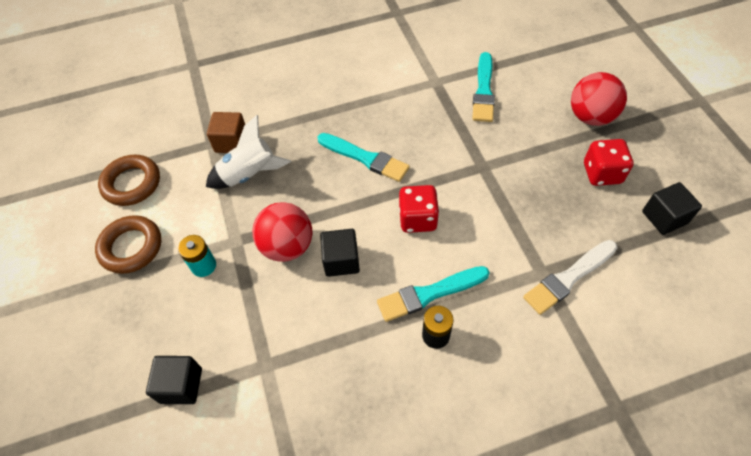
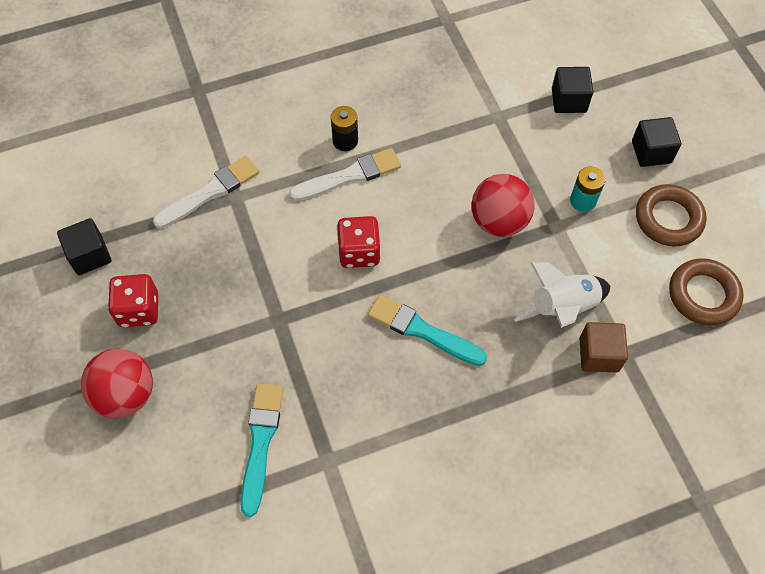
camera: 175 degrees right, 5 degrees up
black cube [320,229,360,277] -> black cube moved to [632,117,681,167]
turquoise brush [377,266,490,322] -> white brush [289,148,401,201]

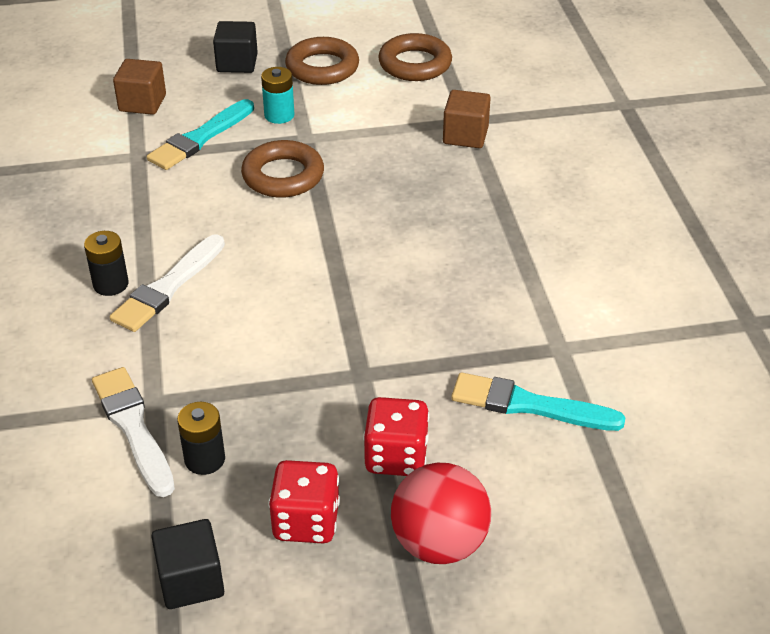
camera: 80 degrees left, 20 degrees down
white brush [289,148,401,201] -> white brush turned 135 degrees counterclockwise [110,234,225,332]
red dice [337,216,380,268] -> red dice moved to [363,397,429,476]
turquoise brush [368,295,487,366] -> turquoise brush moved to [147,99,254,170]
red ball [471,174,534,237] -> brown ring [241,140,324,198]
white rocket [514,262,610,328] -> none
black cube [552,67,593,113] -> brown cube [113,59,166,115]
none -> black battery [177,402,225,475]

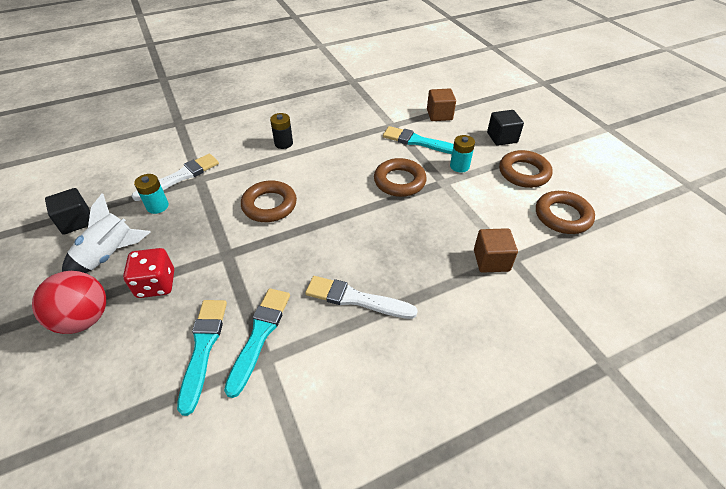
camera: 75 degrees right, 5 degrees up
white brush [110,234,225,332] -> white brush moved to [305,276,418,319]
black battery [177,402,225,475] -> turquoise battery [134,174,169,214]
red dice [269,460,340,543] -> white rocket [62,194,150,273]
none -> turquoise brush [224,288,290,398]
none -> brown ring [241,180,297,222]

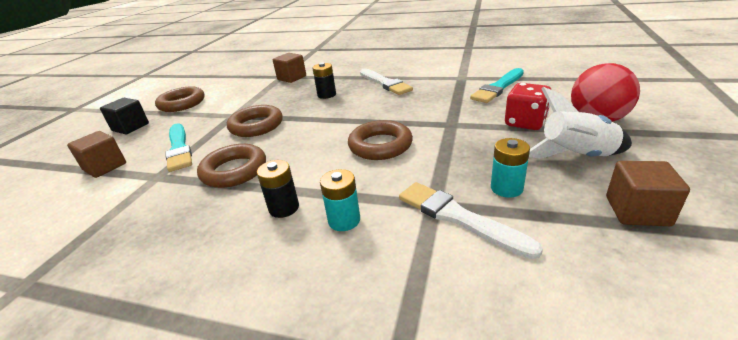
camera: 135 degrees left, 15 degrees down
black cube [45,188,90,235] -> brown cube [606,161,690,226]
white brush [132,154,219,201] -> white brush turned 45 degrees clockwise [399,182,543,259]
turquoise brush [224,288,290,398] -> none
turquoise battery [450,135,475,173] -> turquoise battery moved to [320,169,360,231]
brown ring [536,191,595,234] -> brown ring moved to [197,144,266,188]
none -> black battery [312,63,336,99]

